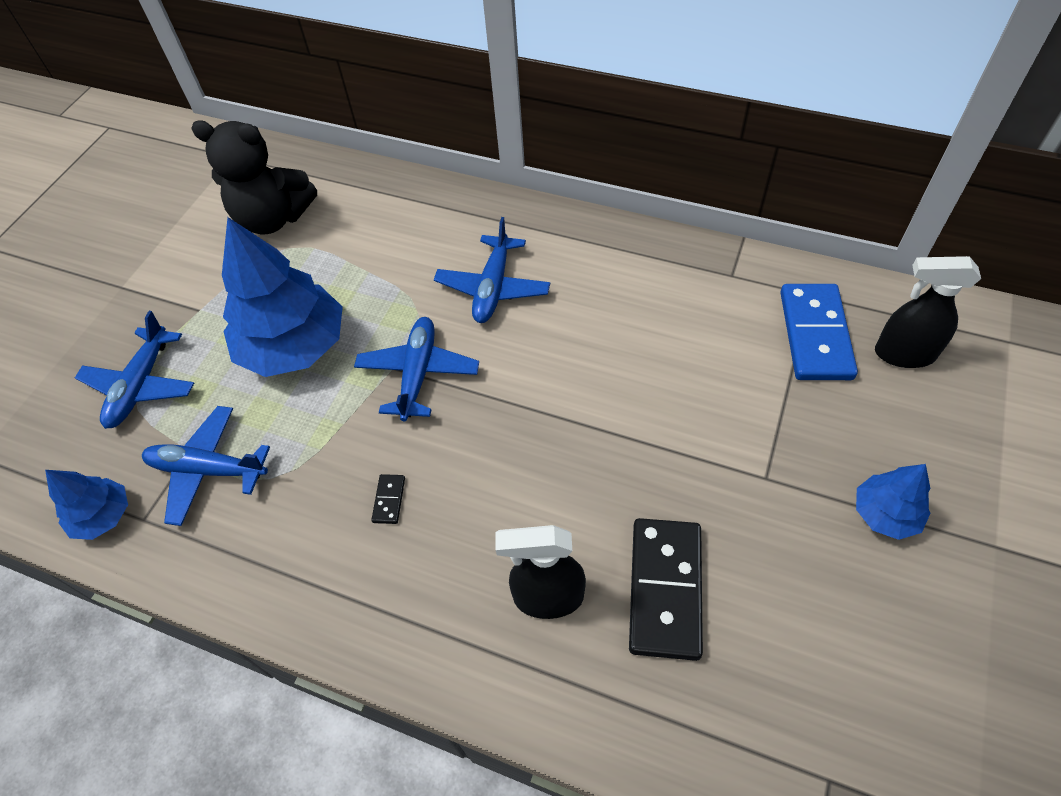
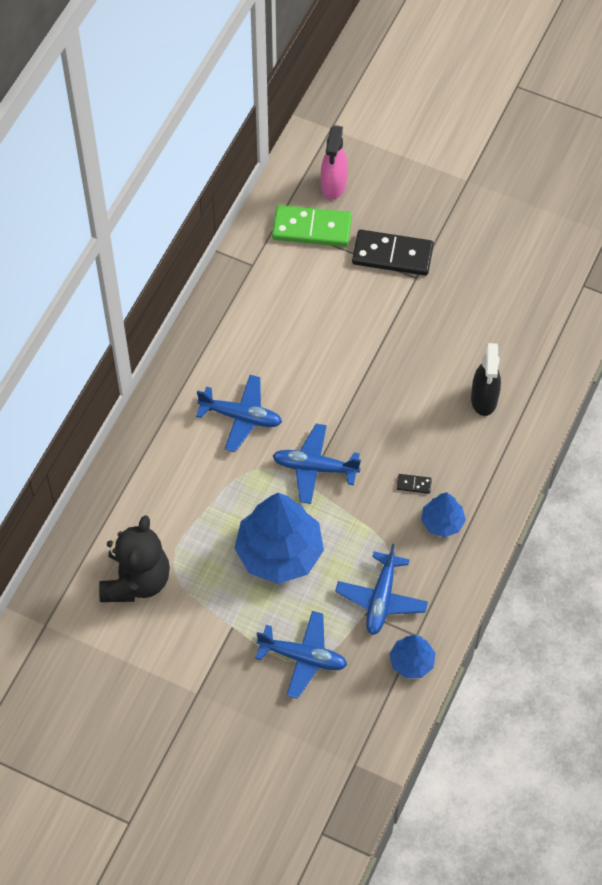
camera: 90 degrees left, 5 degrees up
black domino [629,518,703,661] -> black domino moved to [352,230,434,276]
blue domino [780,284,858,380] -> green domino [272,205,352,247]
blue tree [856,464,930,540] -> blue tree moved to [421,492,466,537]
black spray bottle [875,256,981,368] -> pink spray bottle [321,125,348,200]

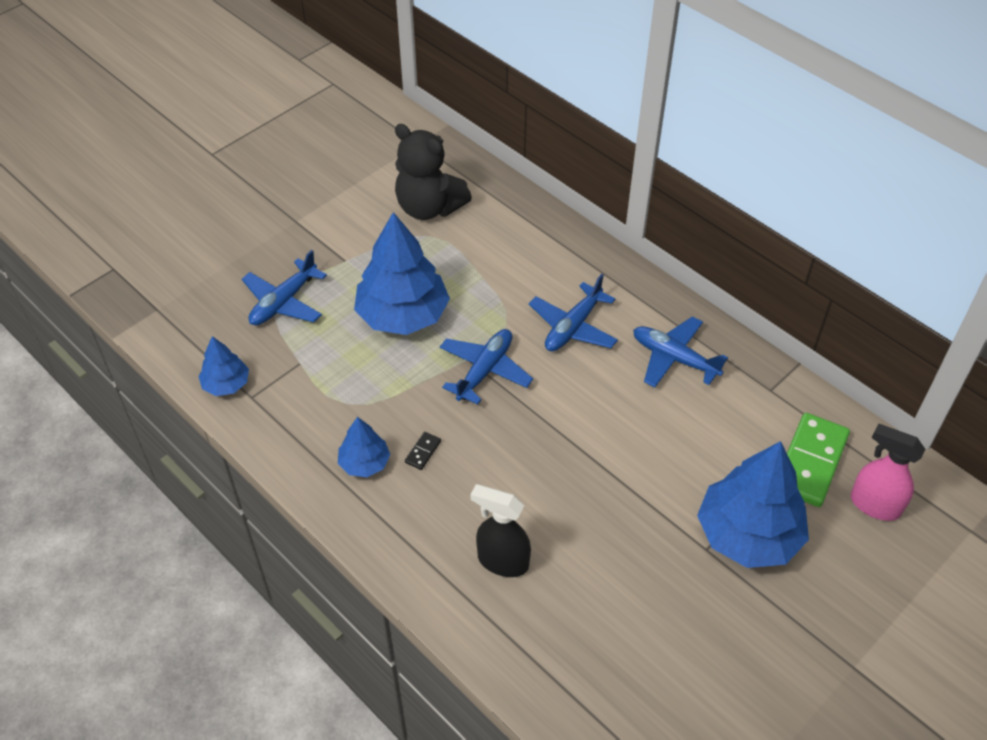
camera: 110 degrees right, 10 degrees down
blue plane [335,544,428,635] -> blue plane moved to [633,316,728,387]
black domino [352,230,434,276] -> blue tree [697,441,809,568]

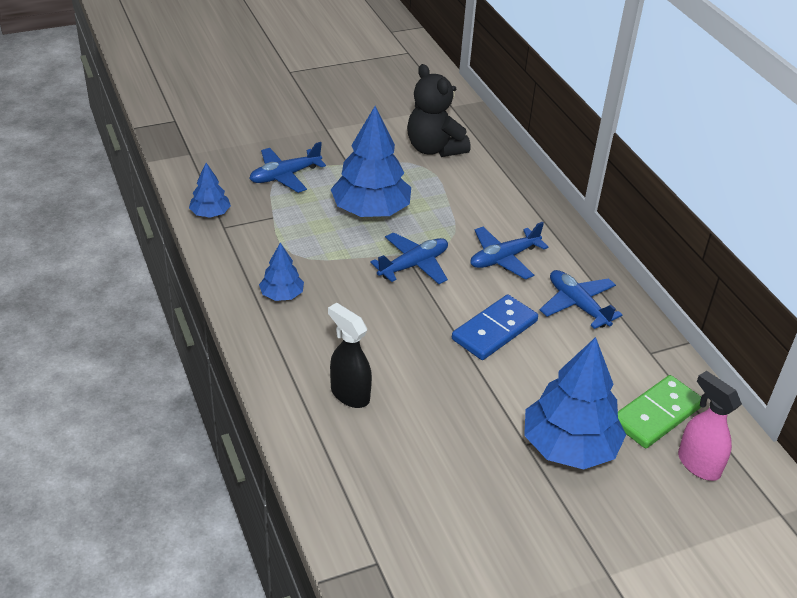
camera: 20 degrees right, 10 degrees down
black domino [405,432,441,470] -> none
none -> blue domino [452,295,538,360]

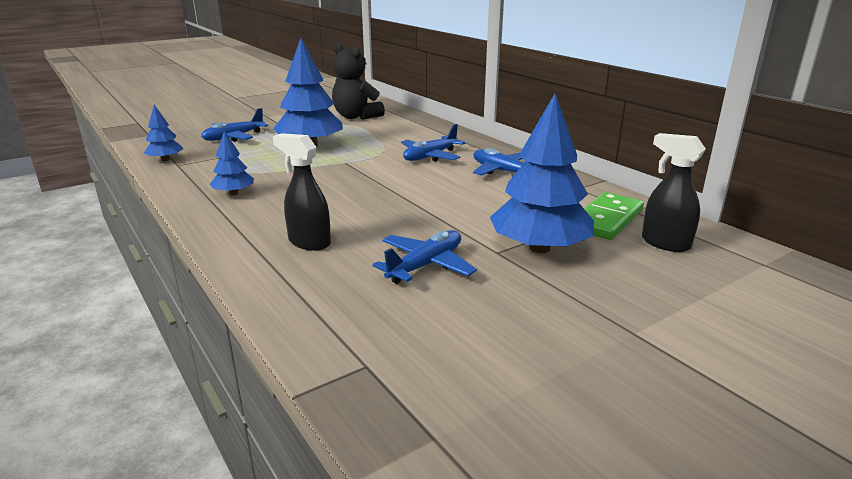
camera: 10 degrees left, 15 degrees down
blue plane [370,232,448,284] -> blue plane moved to [373,230,477,284]
blue domino [452,295,538,360] -> none
pink spray bottle [678,371,742,481] -> black spray bottle [642,133,706,252]

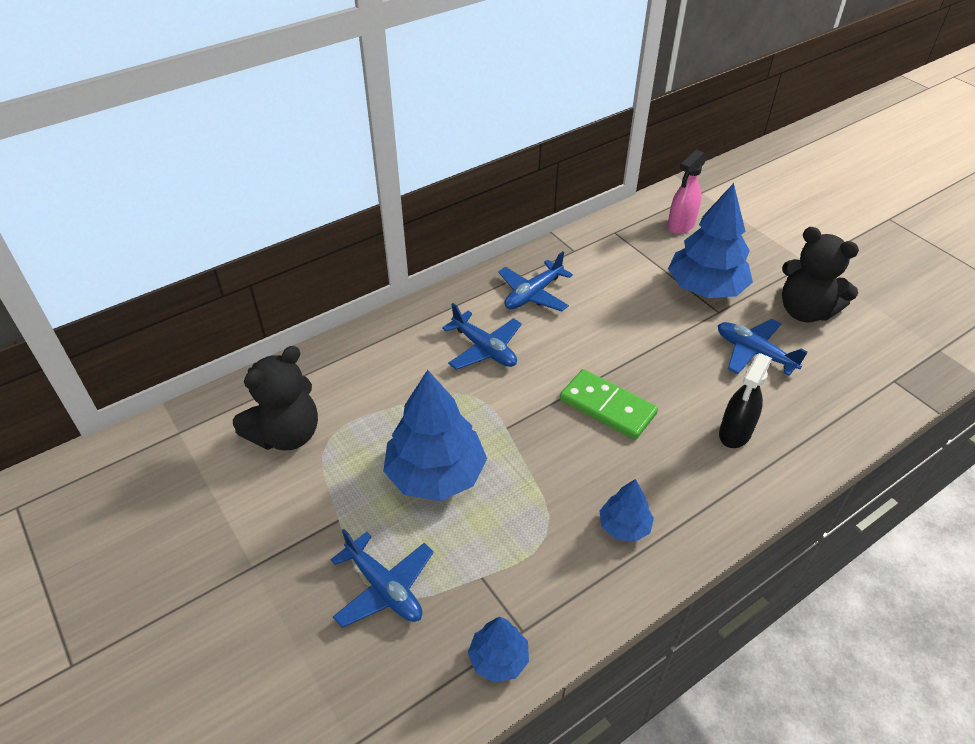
camera: 90 degrees left, 20 degrees up
green domino [584,192,644,240] -> green domino moved to [560,369,658,440]
black spray bottle [642,133,706,252] -> pink spray bottle [667,150,707,234]
none -> black teddy bear [782,227,859,323]

